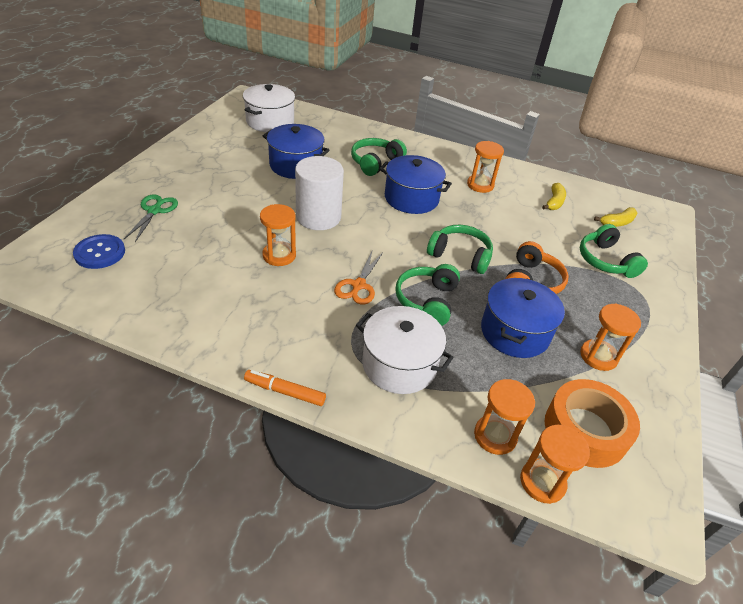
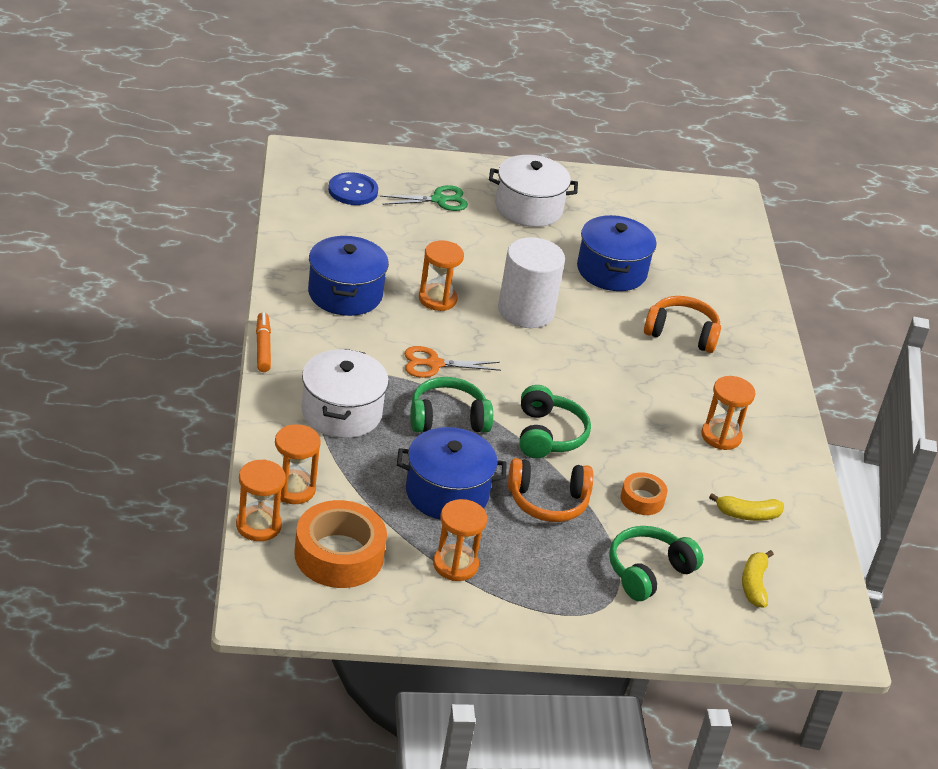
camera: 65 degrees right, 5 degrees down
white pot [243,84,295,132] -> white pot moved to [489,155,578,227]
green headphones [351,138,407,176] -> orange headphones [644,296,721,353]
blue pot [379,155,452,214] -> blue pot moved to [308,236,389,316]
yellow banana [594,207,637,227] -> yellow banana turned 60 degrees clockwise [742,550,774,608]
none -> orange tape [621,472,667,515]

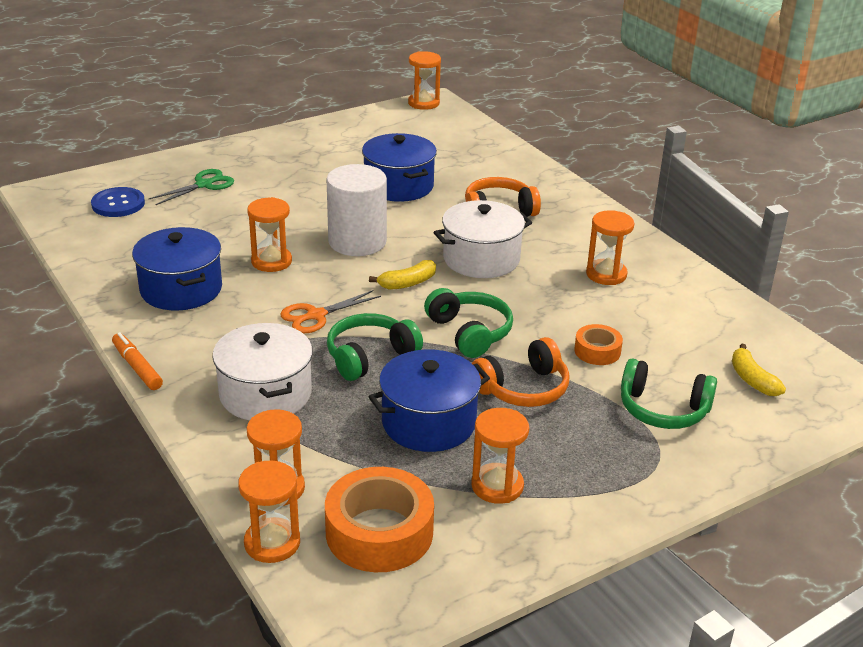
camera: 25 degrees left, 5 degrees down
white pot [489,155,578,227] -> white pot moved to [433,200,532,278]
green headphones [609,526,703,601] -> green headphones turned 90 degrees counterclockwise [621,358,717,429]
yellow banana [709,493,784,521] -> yellow banana moved to [369,260,436,290]
none -> orange hourglass [408,51,441,110]

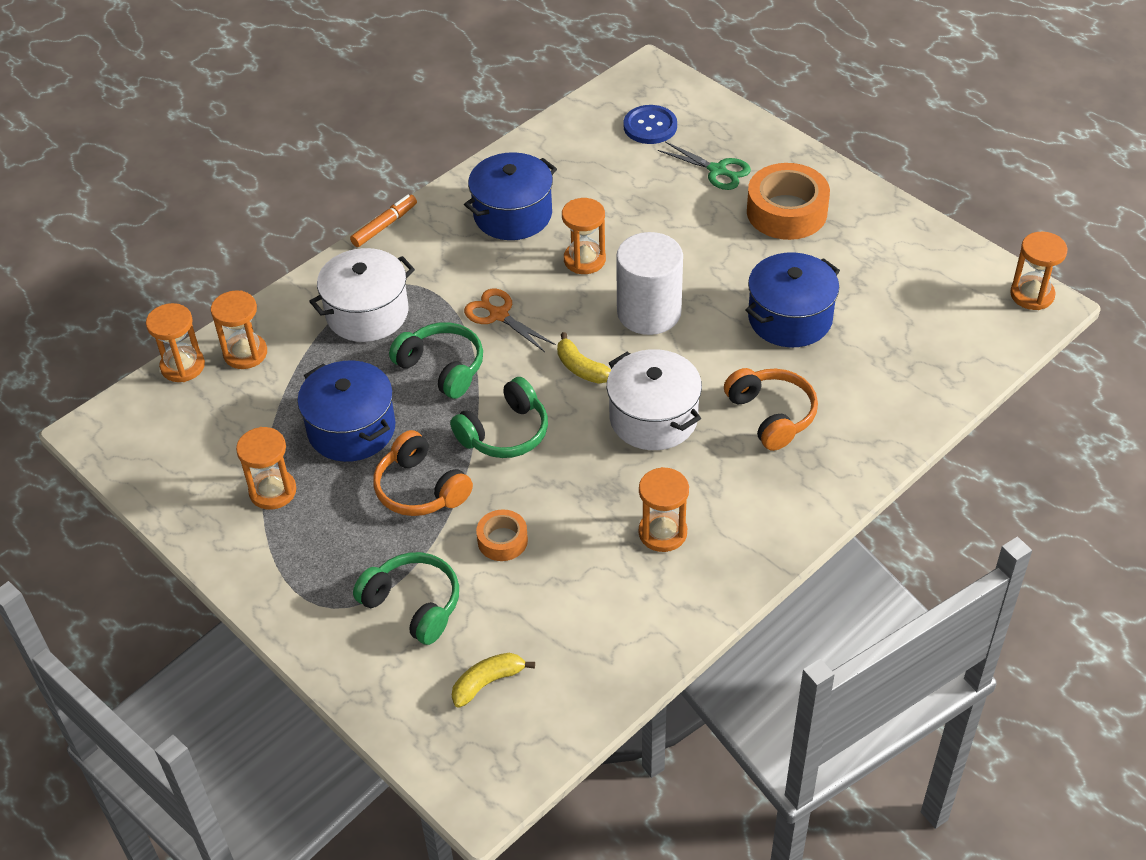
camera: 80 degrees right, 15 degrees up
orange tape [325,467,434,572] -> orange tape moved to [747,163,830,240]
green headphones [621,358,717,429] -> green headphones turned 120 degrees clockwise [353,552,459,645]

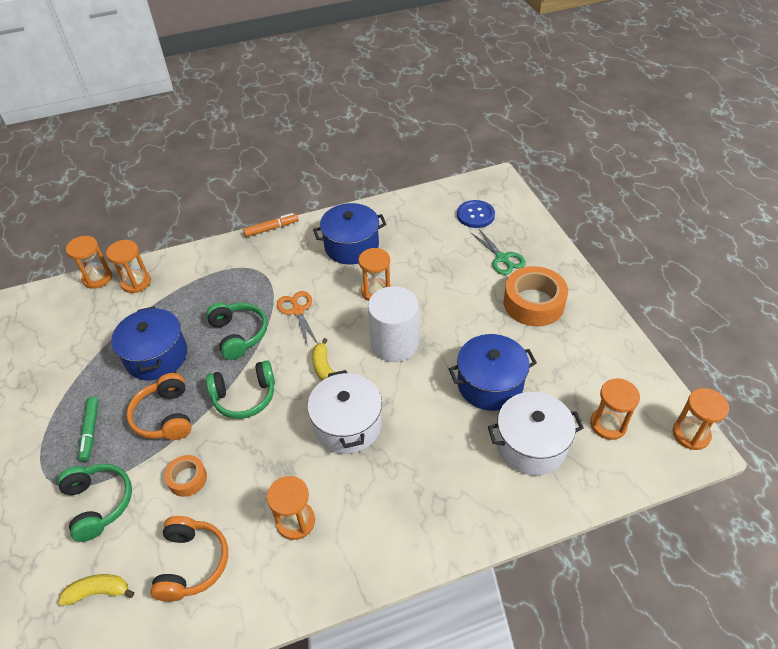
camera: 25 degrees right, 0 degrees up
orange hourglass [236,427,296,510] -> orange hourglass moved to [590,378,640,440]
white pot [309,248,415,342] -> white pot moved to [488,392,584,475]
orange headphones [724,368,818,451] -> orange headphones moved to [150,516,228,602]
none -> green marker [78,397,99,462]

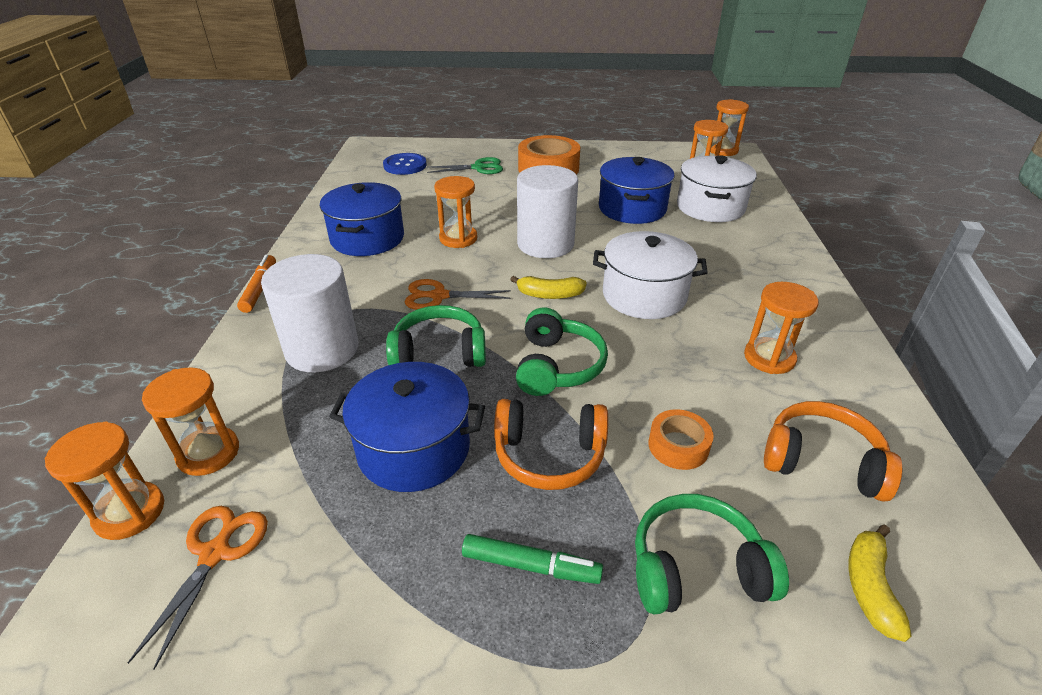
camera: 70 degrees left, 10 degrees down
none -> orange scissors [128,506,268,670]
none -> white cylinder [261,254,358,372]

